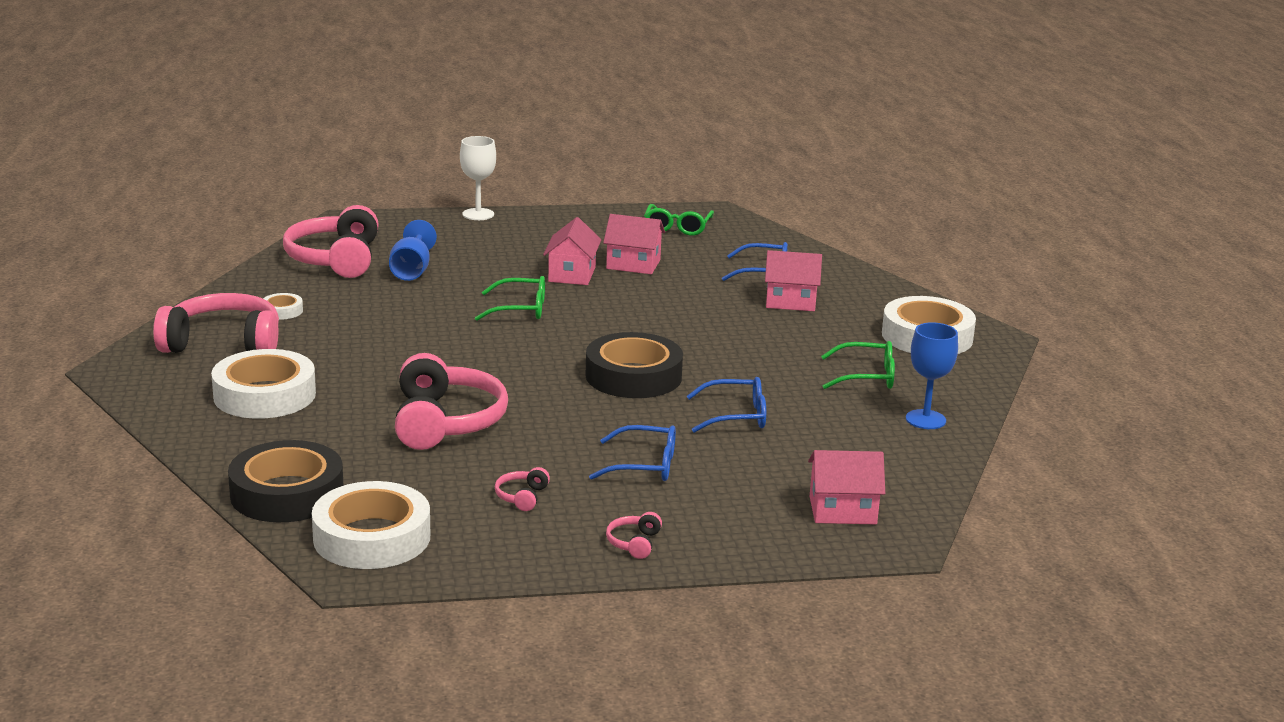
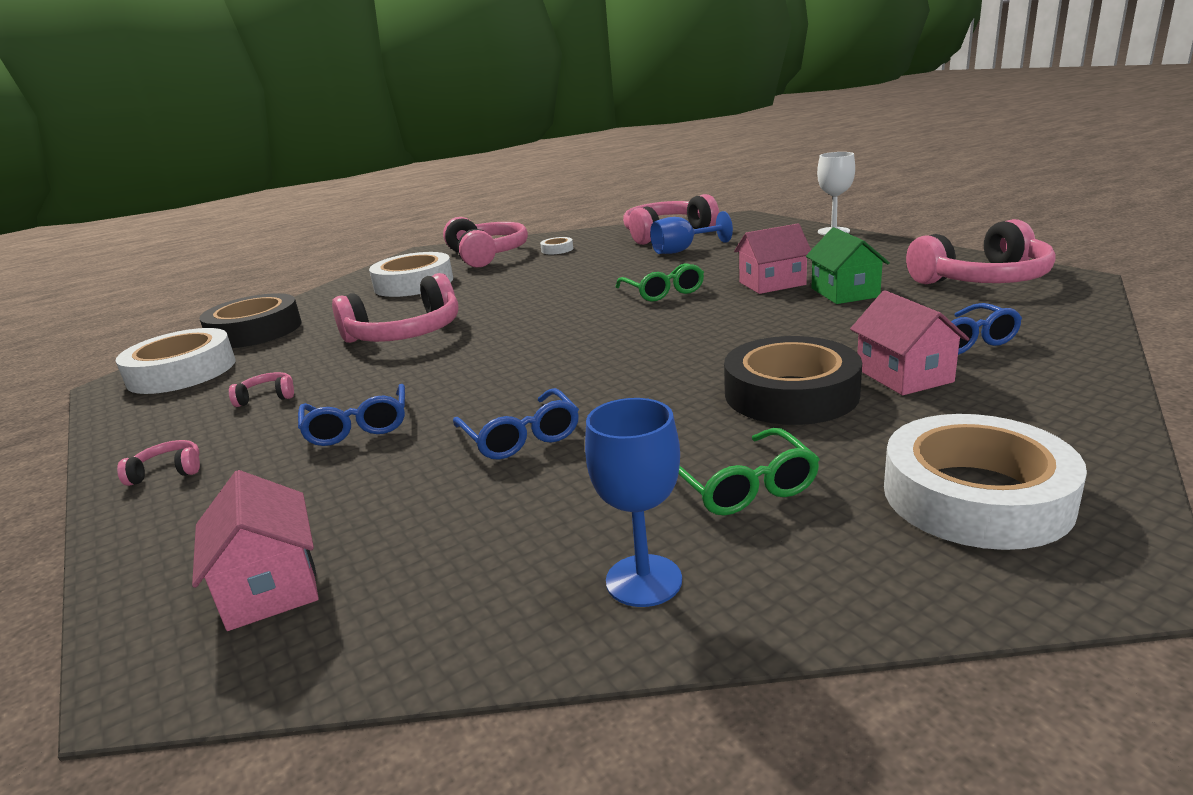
camera: 70 degrees right, 0 degrees up
black tape [585,332,683,398] -> black tape moved to [724,336,862,425]
pink house [603,214,665,274] -> green house [806,227,890,304]
green glasses [644,204,714,236] -> pink headphones [906,219,1055,284]

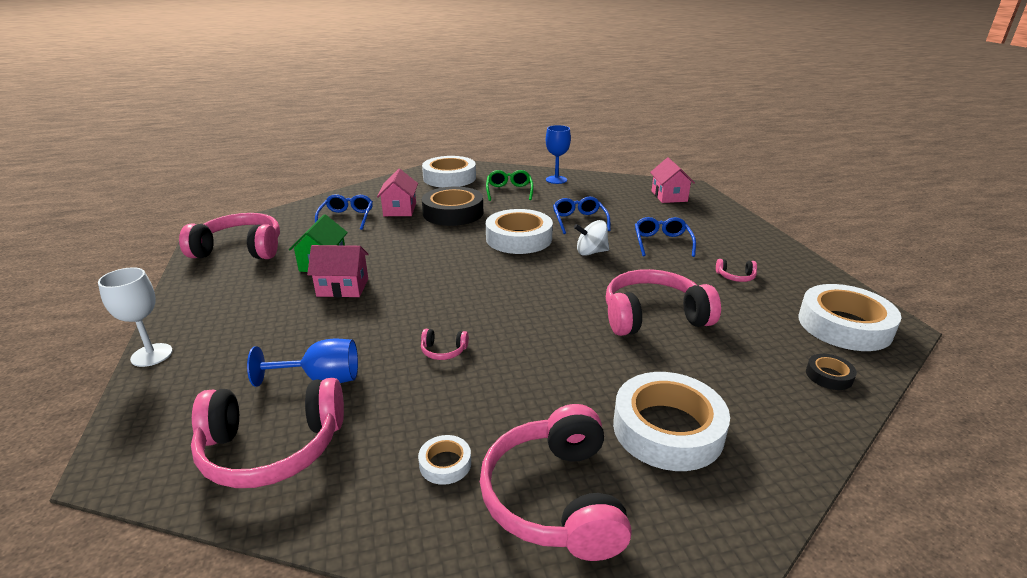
camera: 165 degrees left, 5 degrees up
pink headphones [117,440,200,486] -> pink headphones moved to [421,329,469,360]
black tape [199,293,301,348] -> black tape [806,354,857,390], size x0.45
green glasses [616,263,704,302] -> none
none -> white tape [486,209,553,254]
none -> white spinning top [574,220,609,256]

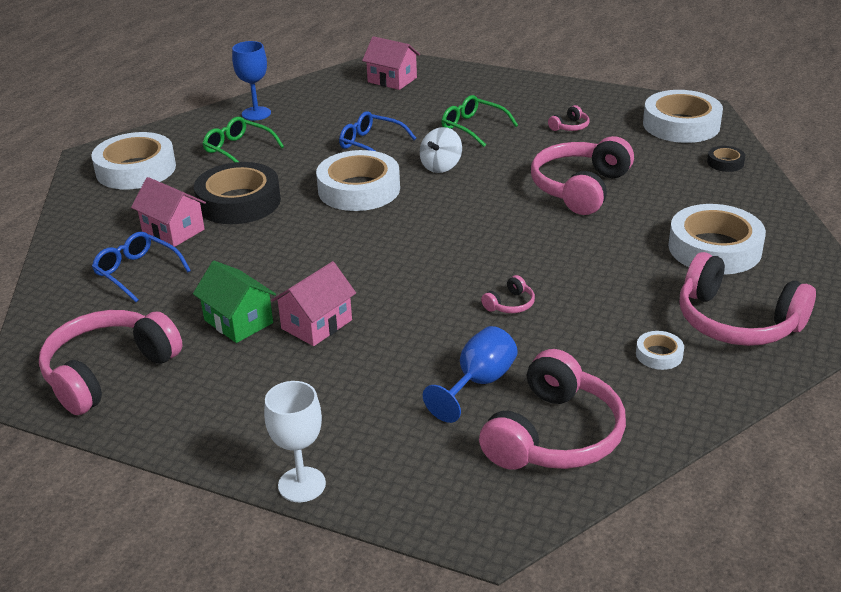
camera: 50 degrees left, 5 degrees up
blue glasses [635,217,696,257] -> green glasses [441,95,518,147]

